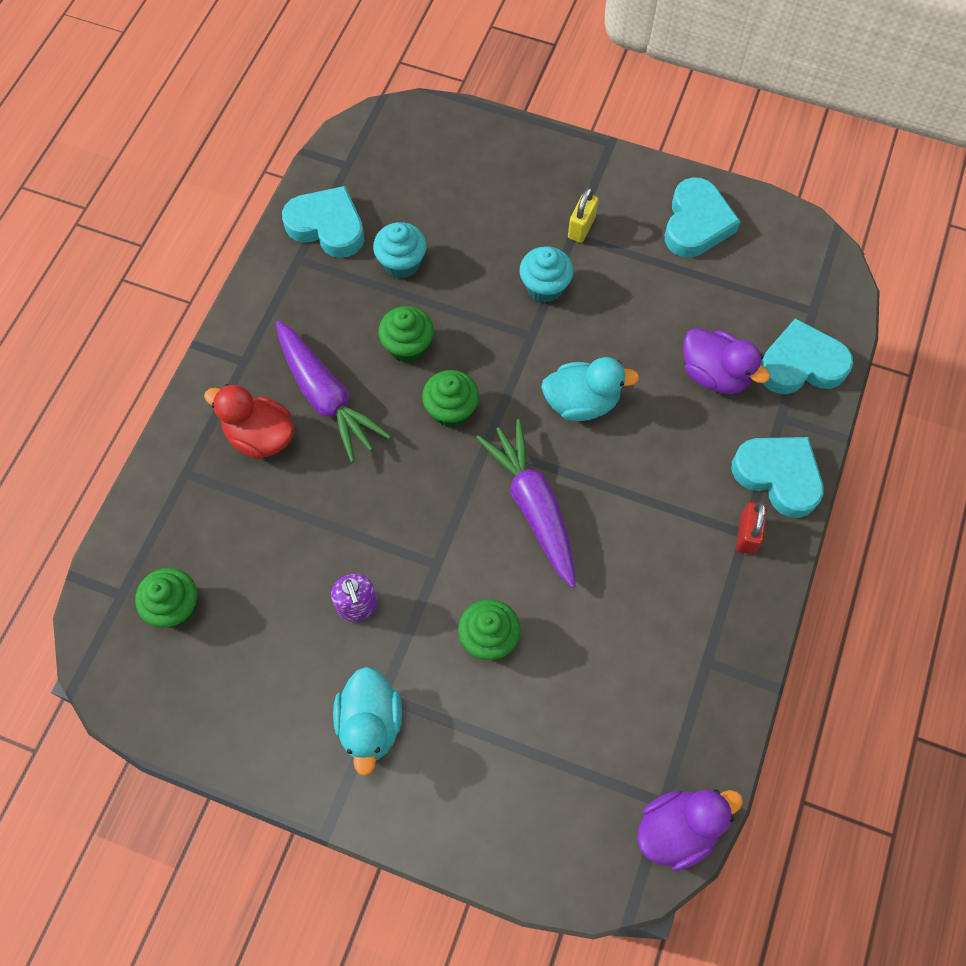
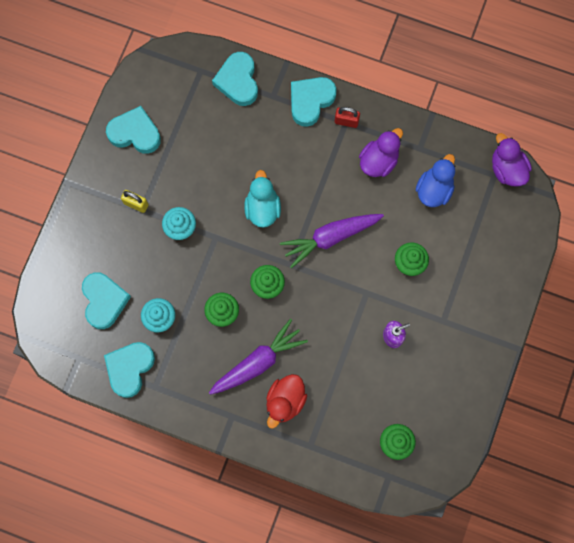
camera: 90 degrees left, 10 degrees up
turquoise duck [333,667,402,776] -> none
purple duck [684,328,770,394] -> purple duck moved to [359,128,403,177]
none -> turquoise heart [82,272,131,329]
none -> blue duck [416,154,456,207]

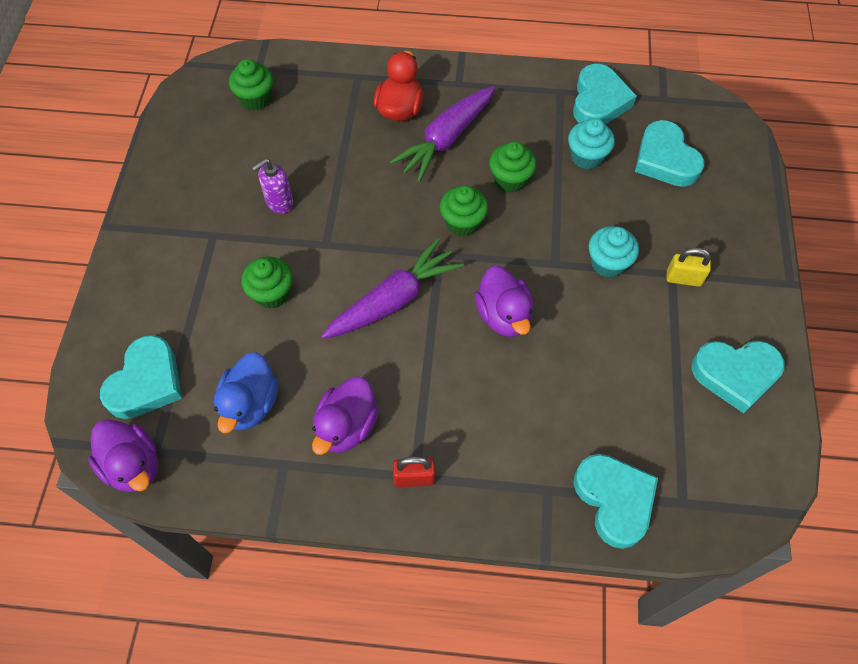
camera: 165 degrees right, 15 degrees down
turquoise duck [244,170,281,228] -> purple duck [475,266,533,337]
turquoise heart [291,77,337,127] -> turquoise heart moved to [100,335,182,419]

